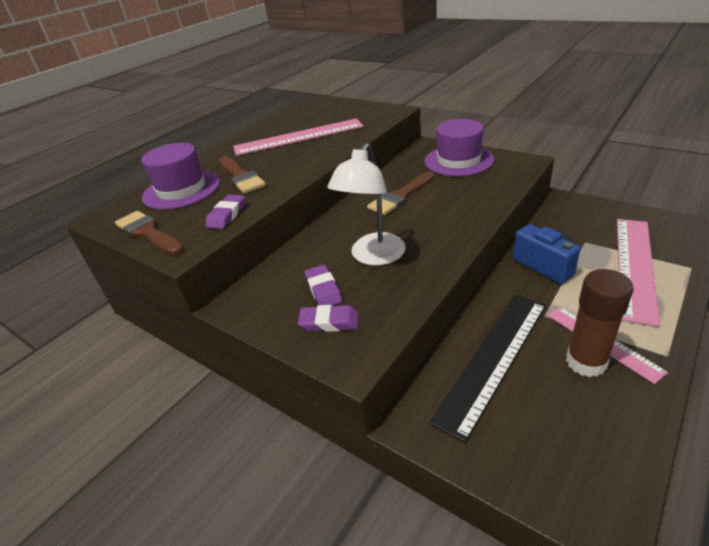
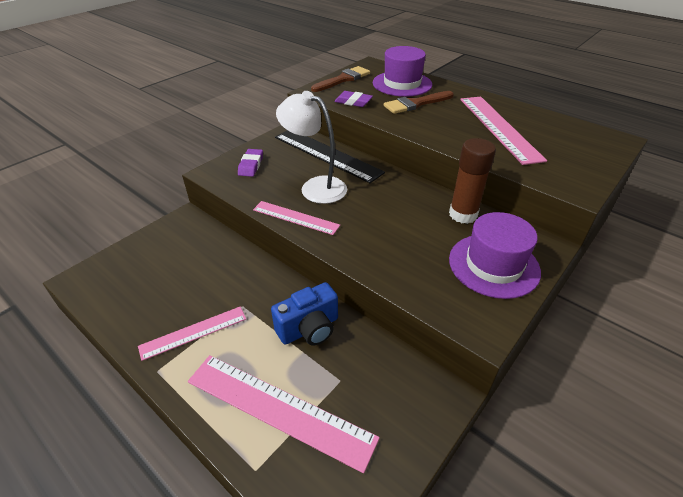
camera: 90 degrees right, 5 degrees up
purple eraser [305,265,342,306] -> none
brown brush [367,172,434,215] -> none
black ruler [429,295,546,443] -> black ruler moved to [275,130,385,183]
brown glue stick [566,269,634,377] -> brown glue stick moved to [449,138,496,224]
none -> pink ruler [253,201,340,235]

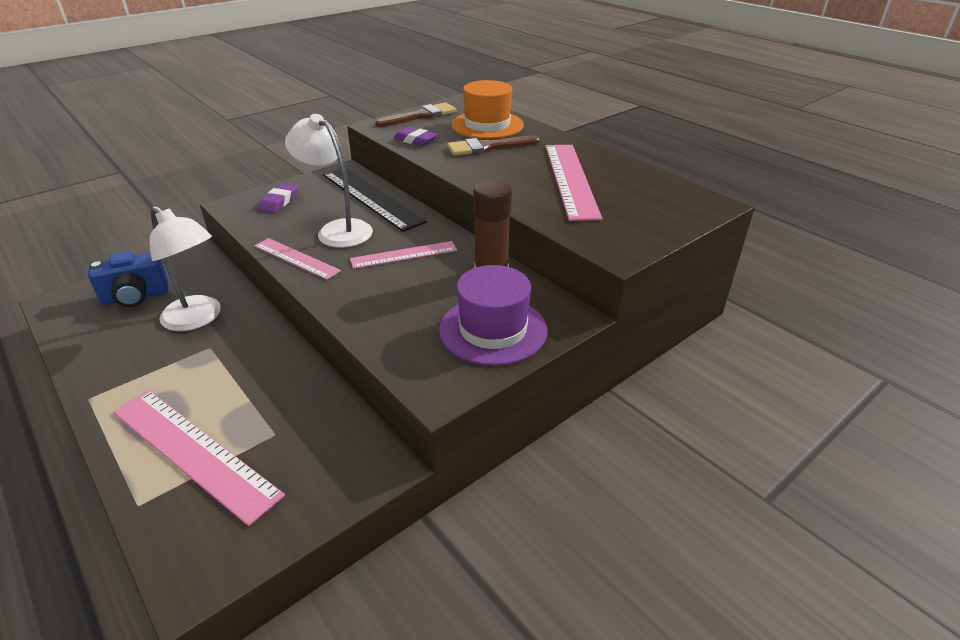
camera: 10 degrees right, 5 degrees down
pink ruler [138,307,246,361] -> pink ruler moved to [350,241,457,269]
blue camera [271,282,338,345] -> blue camera moved to [88,251,168,307]
purple hat [373,46,432,97] -> orange hat [451,80,524,139]
none -> white lamp [149,206,221,331]

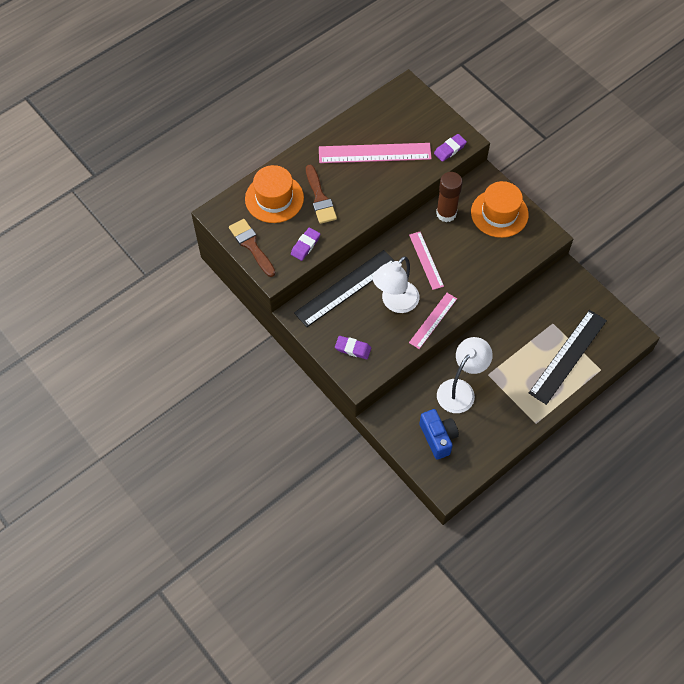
camera: 90 degrees left, 25 degrees up
pink ruler [113,390,285,526] -> black ruler [529,310,607,405]
purple hat [439,265,547,366] -> orange hat [471,181,529,238]
none -> purple eraser [434,134,467,162]

